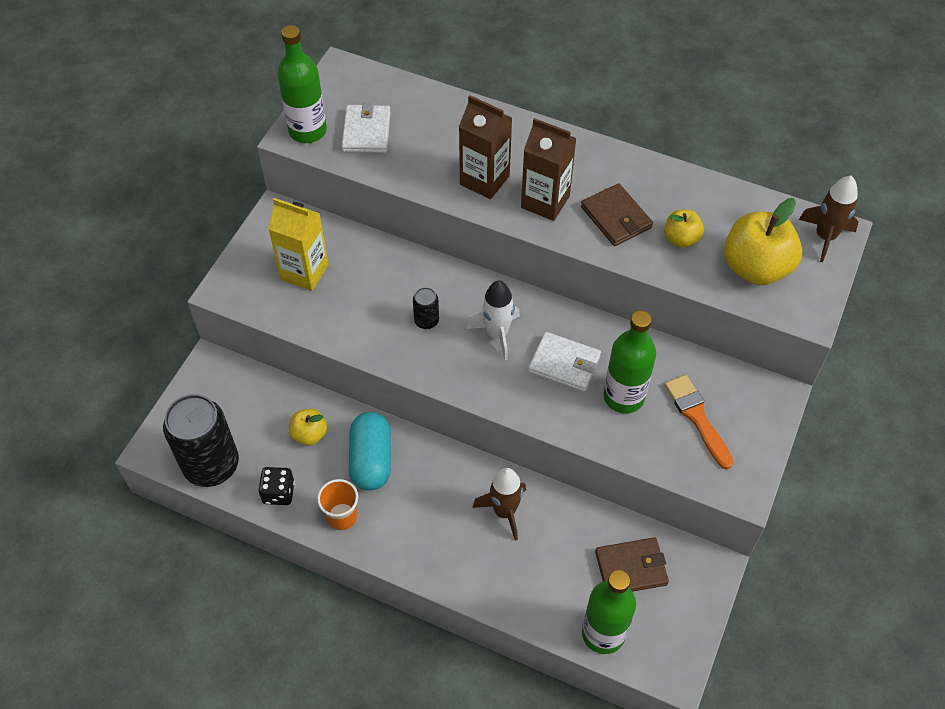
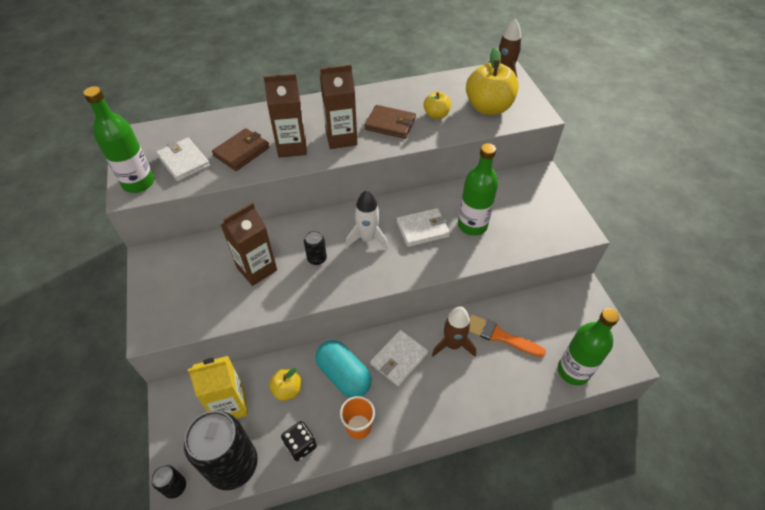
camera: 40 degrees left, 5 degrees down
yellow carton [268,198,329,291] -> yellow carton moved to [188,356,248,419]
brown wallet [595,537,669,592] -> brown wallet moved to [212,128,270,171]
orange brush [665,375,733,469] -> orange brush moved to [469,314,546,357]
none -> black can [151,465,186,499]
none -> brown carton [221,202,277,286]
none -> white wallet [370,330,428,386]

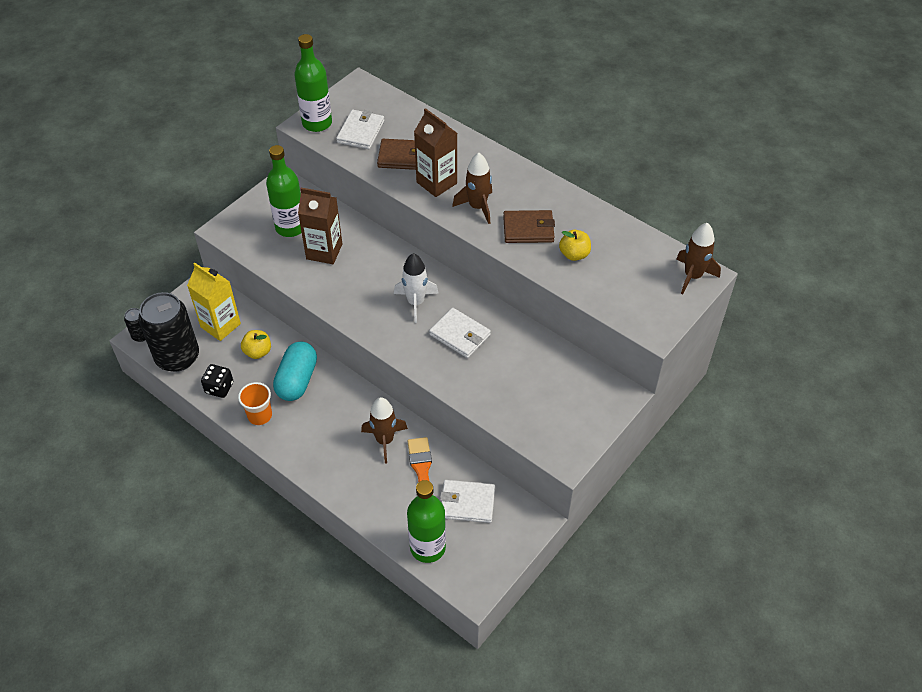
camera: 55 degrees right, 0 degrees up
black can [304,231,327,265] -> none
brown carton [320,65,357,149] -> brown rocket [452,153,492,224]
brown wallet [365,105,416,139] -> brown wallet turned 75 degrees counterclockwise [503,210,555,243]
white wallet [370,330,428,386] -> white wallet moved to [440,480,495,523]
green bottle [458,143,498,236] -> green bottle moved to [266,145,302,237]
yellow apple [466,47,519,115] -> none

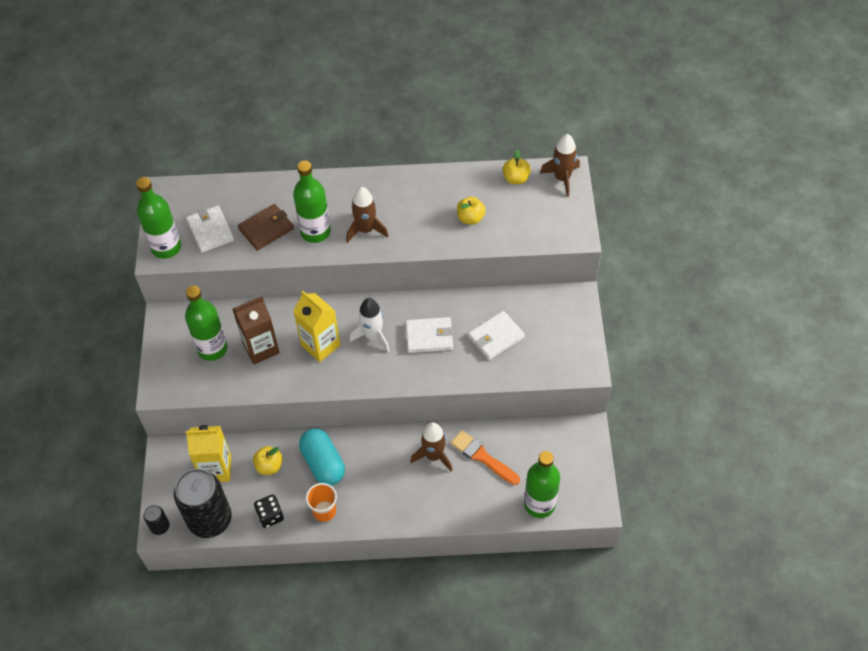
camera: 40 degrees left, 5 degrees up
brown carton [414,108,457,197] -> green bottle [293,161,331,243]
white wallet [440,480,495,523] -> white wallet moved to [468,311,525,360]
brown wallet [503,210,555,243] -> none
none -> yellow carton [293,291,340,362]
none -> yellow apple [503,150,531,184]

